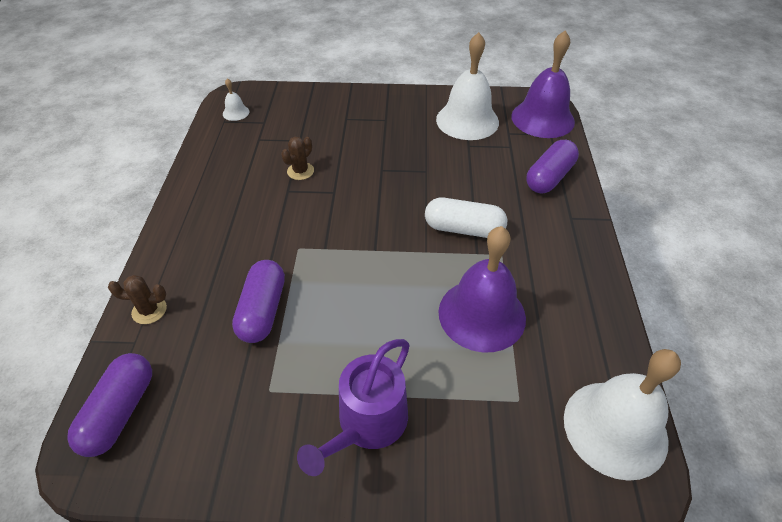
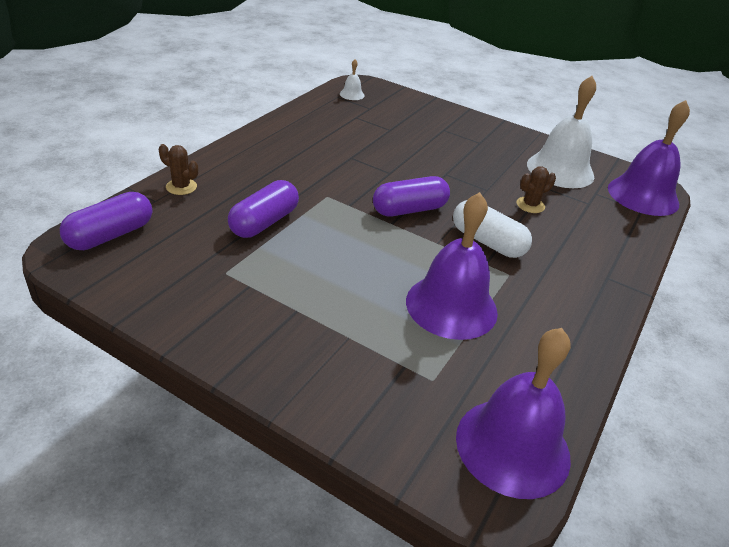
camera: 25 degrees right, 10 degrees down
brown cactus [281,137,314,180] -> brown cactus moved to [517,166,556,213]
purple watering can [297,339,409,476] -> none
purple capsule [526,140,579,193] -> purple capsule moved to [373,176,450,216]
white bell [564,349,681,481] -> purple bell [456,328,571,499]

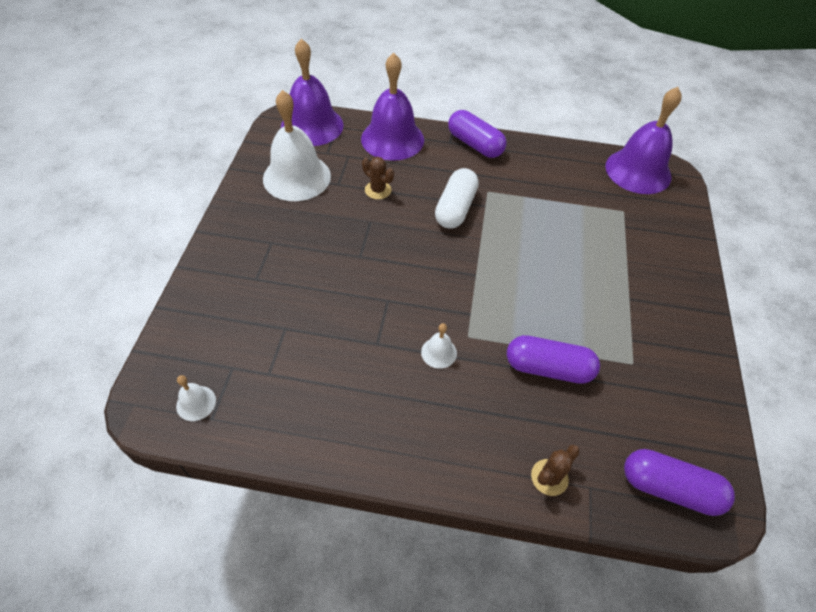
camera: 110 degrees left, 15 degrees up
brown cactus [159,144,198,195] -> brown cactus turned 45 degrees clockwise [531,445,580,496]
purple capsule [373,176,450,216] -> purple capsule moved to [448,110,507,158]
purple bell [406,192,498,340] -> purple bell moved to [361,53,424,161]
none -> white bell [421,323,457,369]

